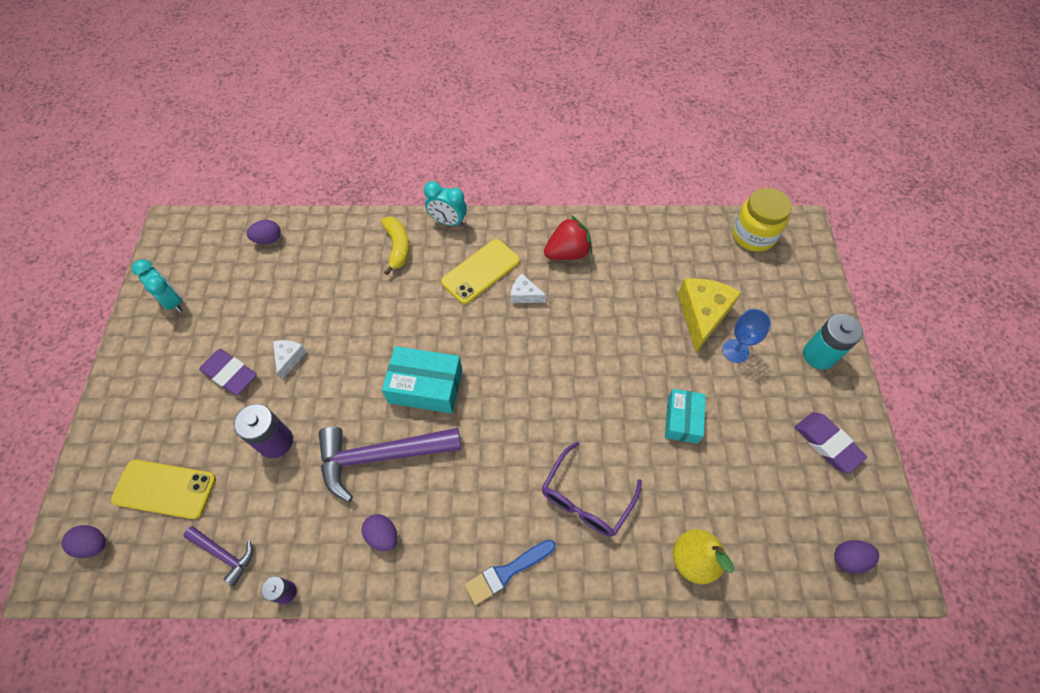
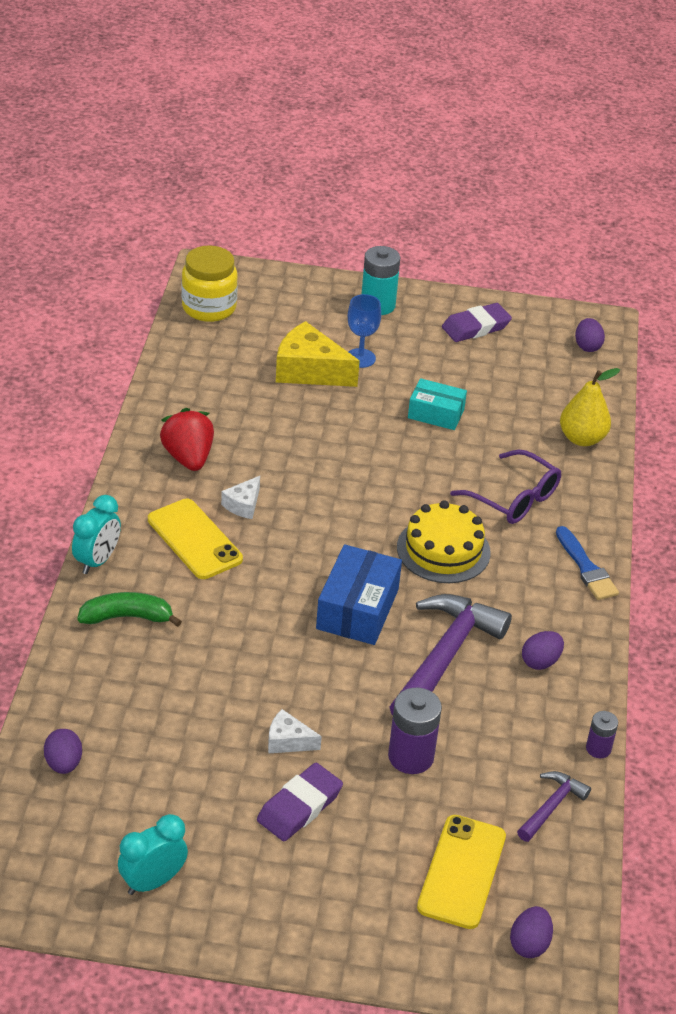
camera: 85 degrees left, 20 degrees down
purple hammer [318,427,461,502] -> purple hammer turned 150 degrees counterclockwise [390,594,512,715]
yellow banana [381,217,410,275] -> green banana [78,592,182,627]
turquoise box [382,346,462,413] -> blue box [316,544,402,645]
none -> yellow cake [397,500,491,583]

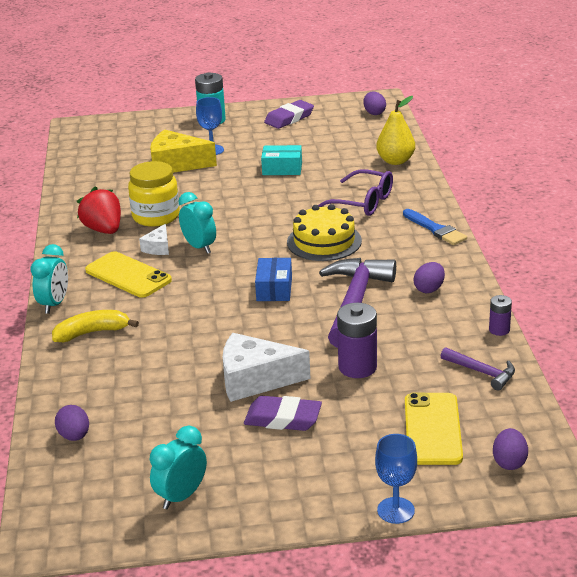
camera: 10 degrees left, 10 degrees down
green banana [78,592,182,627] -> yellow banana [52,310,139,342]
yellow jar [182,245,238,322] -> yellow jar moved to [128,161,180,227]
purple eraser [257,763,343,841] -> purple eraser turned 75 degrees clockwise [244,396,322,431]
white cheese [268,709,322,754] -> white cheese [223,333,310,402], size x1.94
blue box [316,544,402,645] -> blue box [255,258,292,301], size x0.66
purple hammer [517,771,591,842] -> purple hammer turned 105 degrees clockwise [441,347,515,391]
none -> turquoise clock [178,192,216,254]
none -> blue goblet [375,434,417,524]

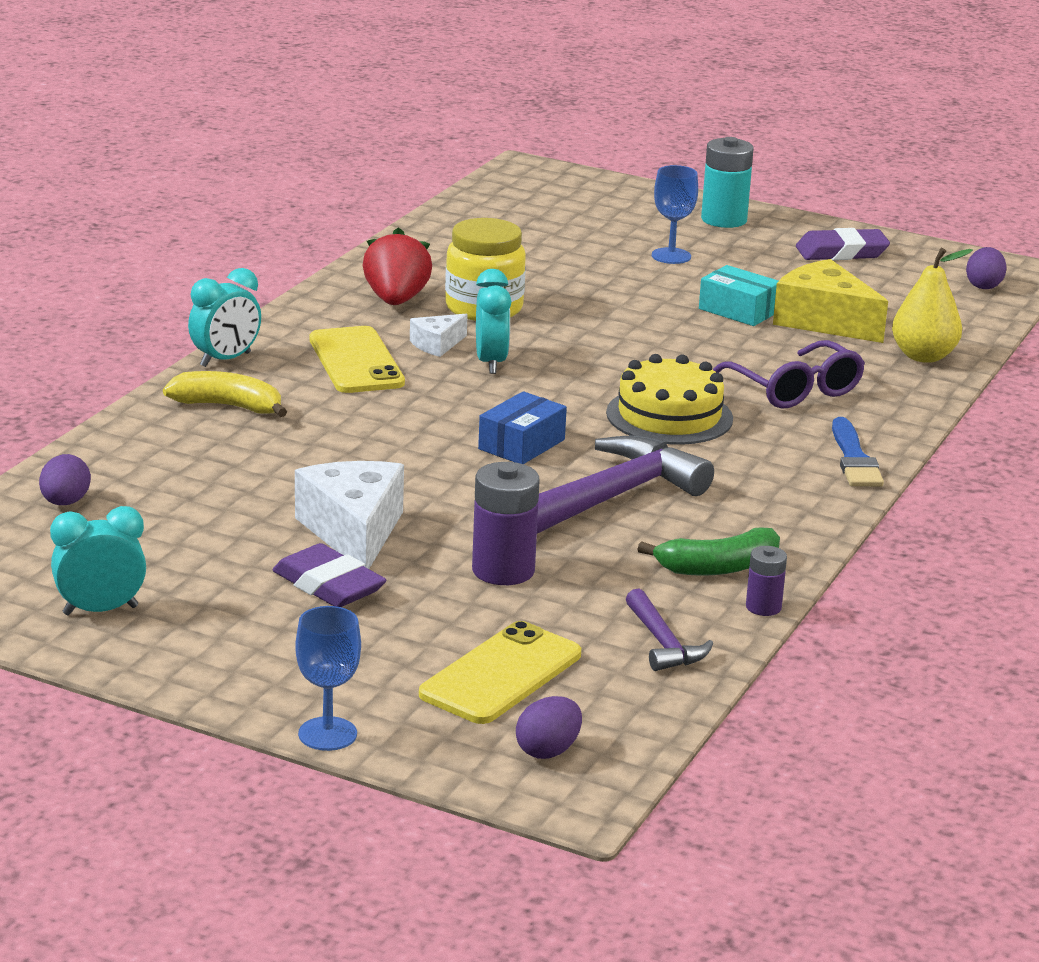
camera: 30 degrees right, 5 degrees down
yellow cheese [150,130,217,173] -> yellow cheese moved to [773,259,888,343]
white cheese [223,333,310,402] -> white cheese turned 45 degrees clockwise [295,461,404,569]
purple egg [414,262,445,293] -> none
none -> green banana [637,527,780,576]

